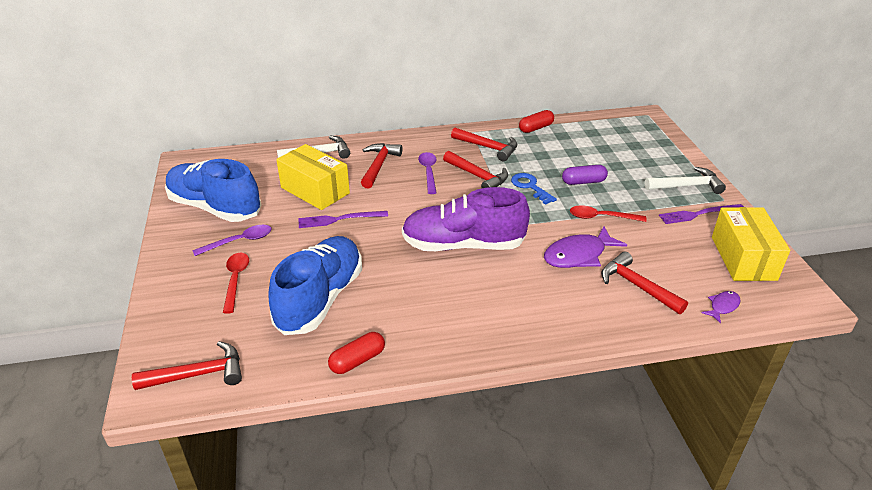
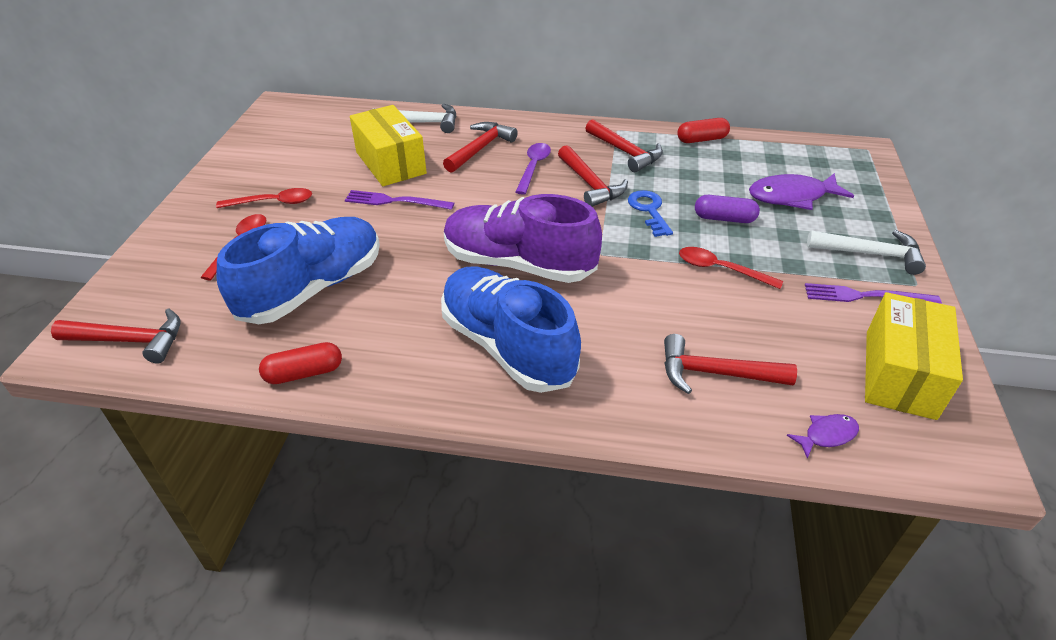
camera: 20 degrees right, 5 degrees up
blue shoe [165,159,262,222] -> blue shoe moved to [441,267,581,393]
purple spoon [192,225,272,256] -> red spoon [216,188,312,208]
purple fish [544,226,627,268] -> purple fish moved to [749,173,854,210]
red hammer [601,252,688,314] -> red hammer turned 60 degrees counterclockwise [664,334,797,394]

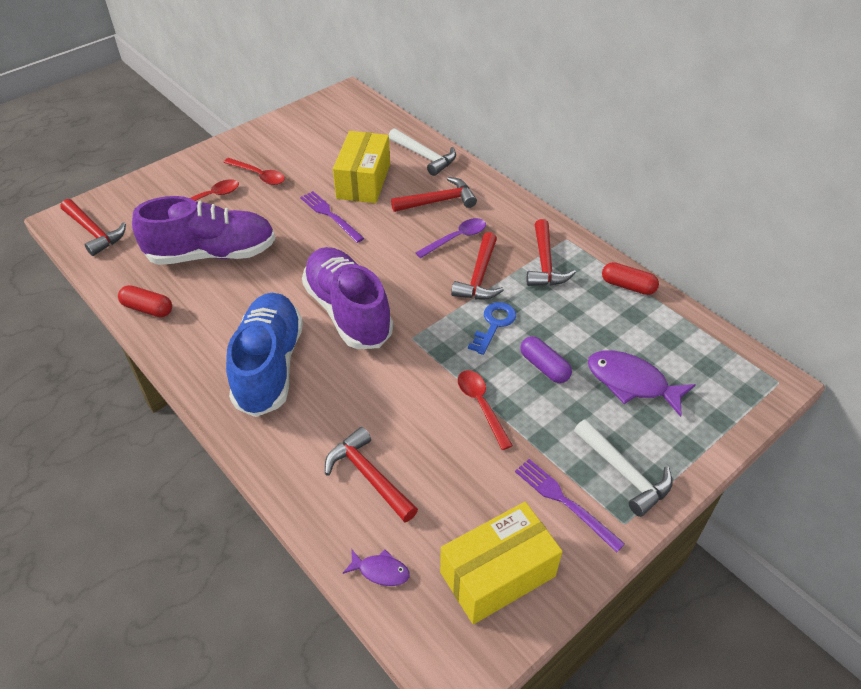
camera: 40 degrees right, 5 degrees up
blue shoe [217,217,380,324] -> purple shoe [132,196,276,265]

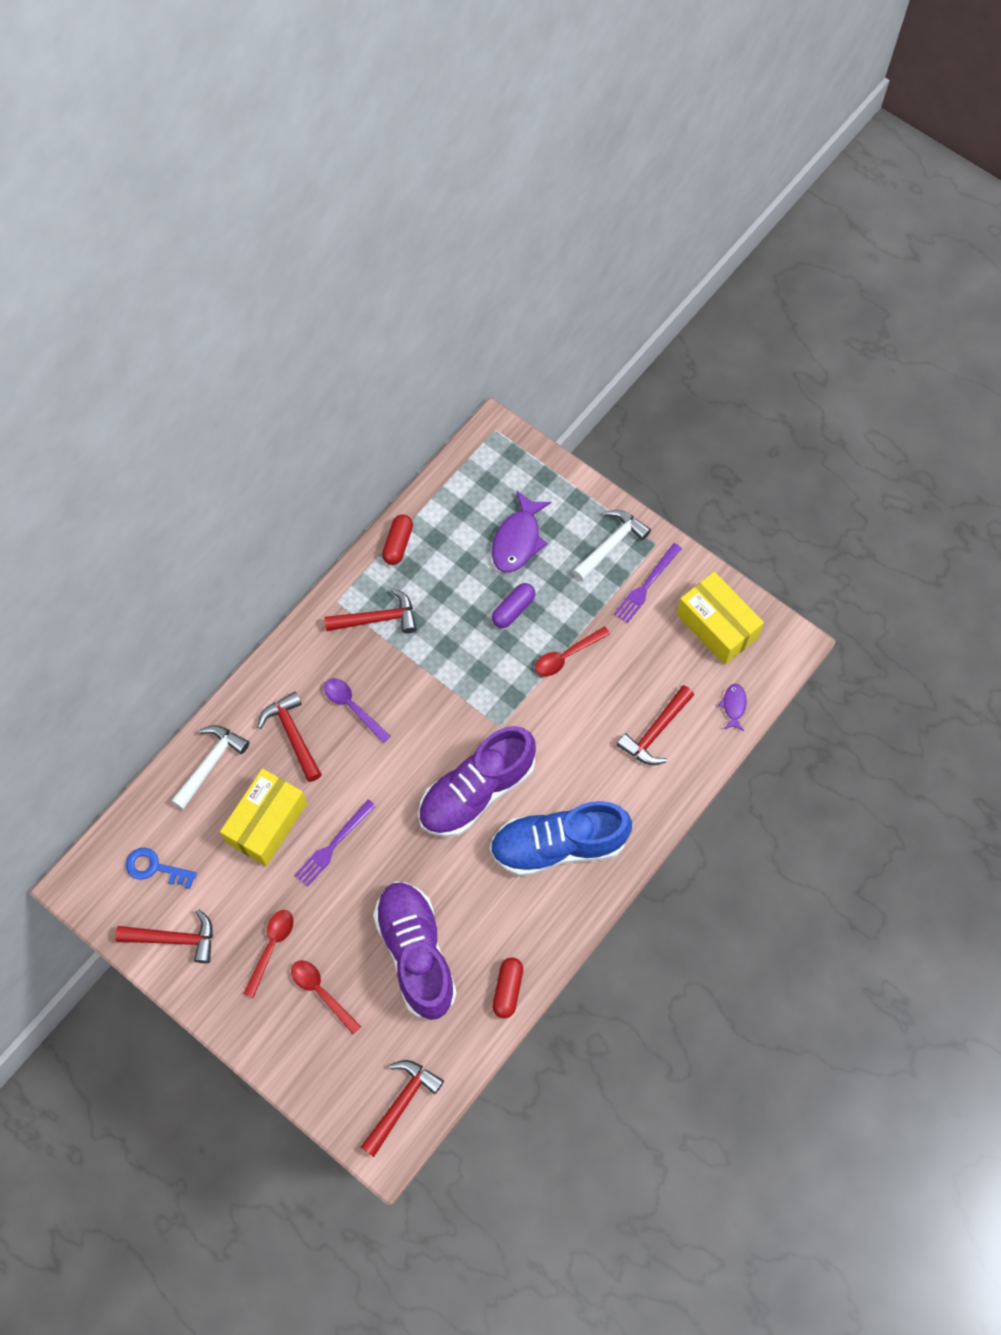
camera: 100 degrees left, 20 degrees up
yellow box [333,131,390,203] -> yellow box turned 60 degrees counterclockwise [220,768,307,866]
red hammer [451,232,504,299] -> red hammer moved to [115,909,213,963]
blue key [468,302,516,355] -> blue key moved to [126,847,197,889]

